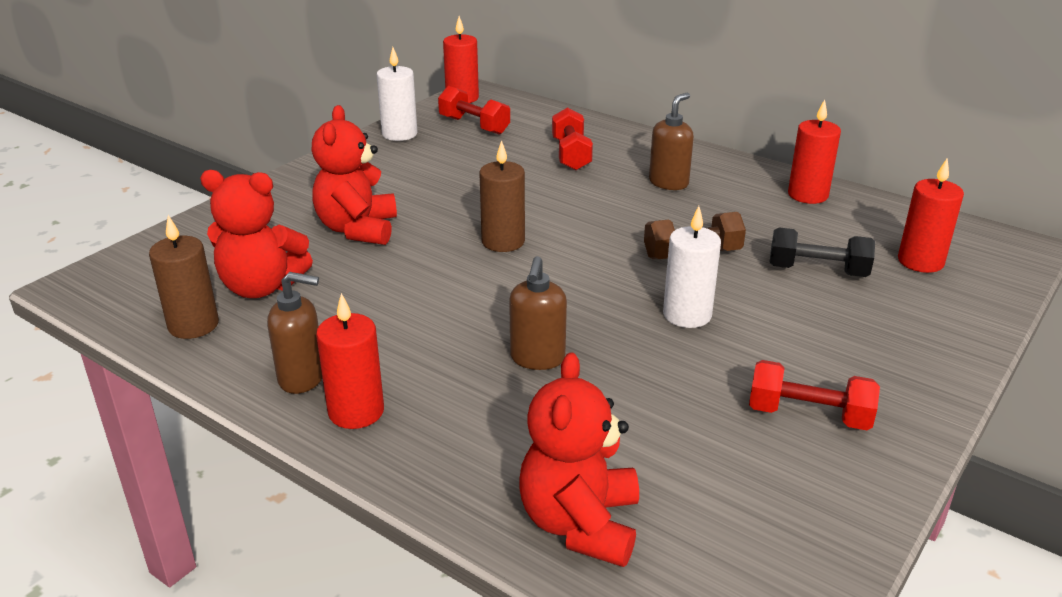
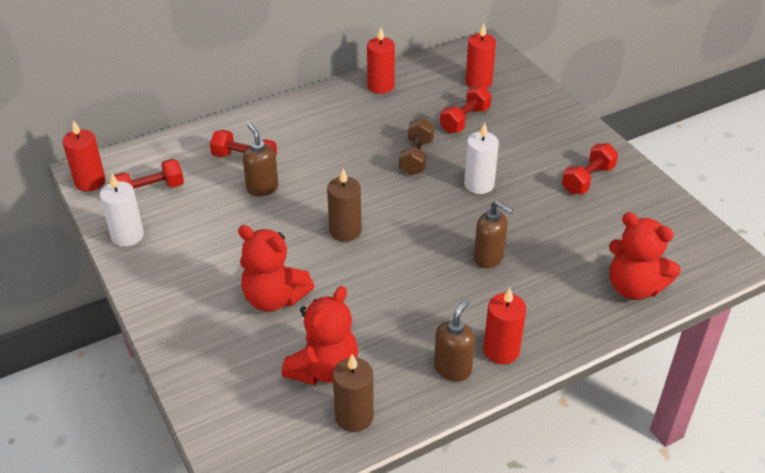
camera: 65 degrees left, 10 degrees up
brown soap dispenser [649,93,694,190] -> brown soap dispenser moved to [243,123,278,196]
black dumbbell [769,227,875,277] -> red dumbbell [440,86,492,133]

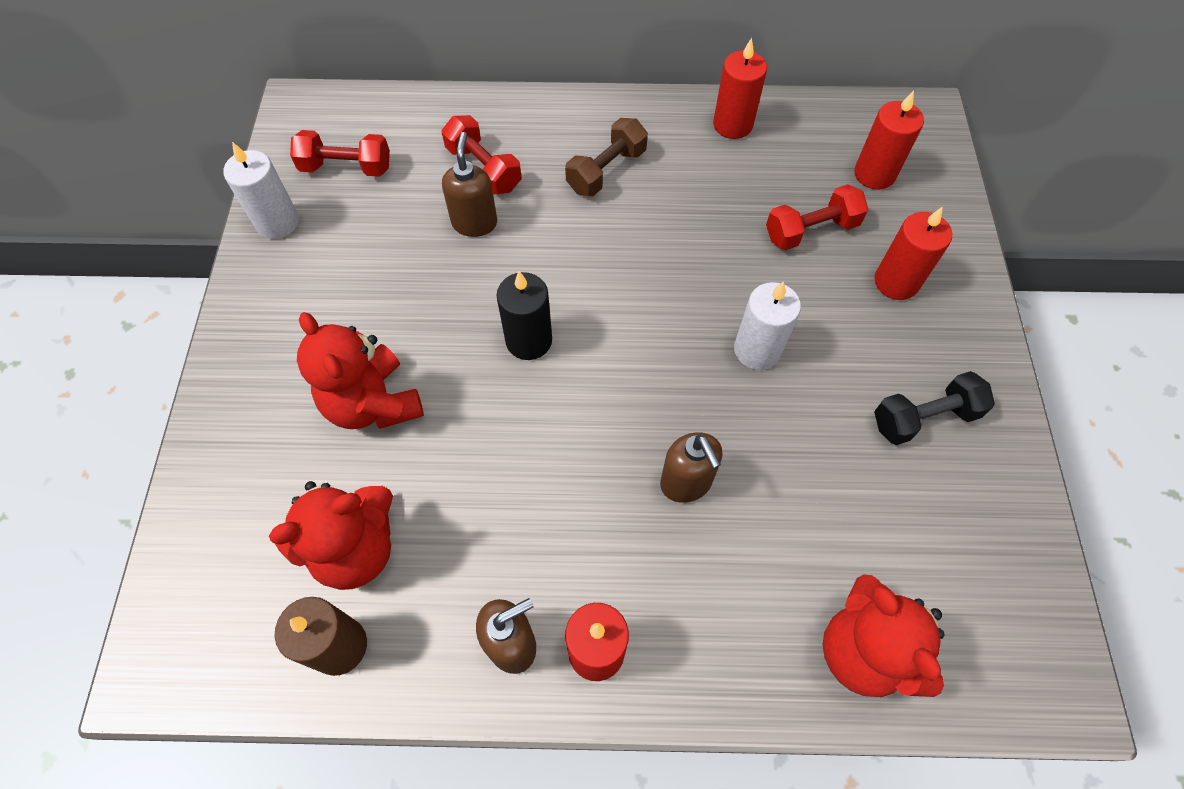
camera: 30 degrees right, 20 degrees up
red candle [63,120,106,191] -> red candle moved to [874,207,952,300]
brown candle [327,168,362,242] -> black candle [497,271,552,360]
brown dumbbell [399,118,434,175] -> brown dumbbell moved to [565,118,648,196]
red dumbbell [562,143,618,194] -> black dumbbell [874,371,995,445]

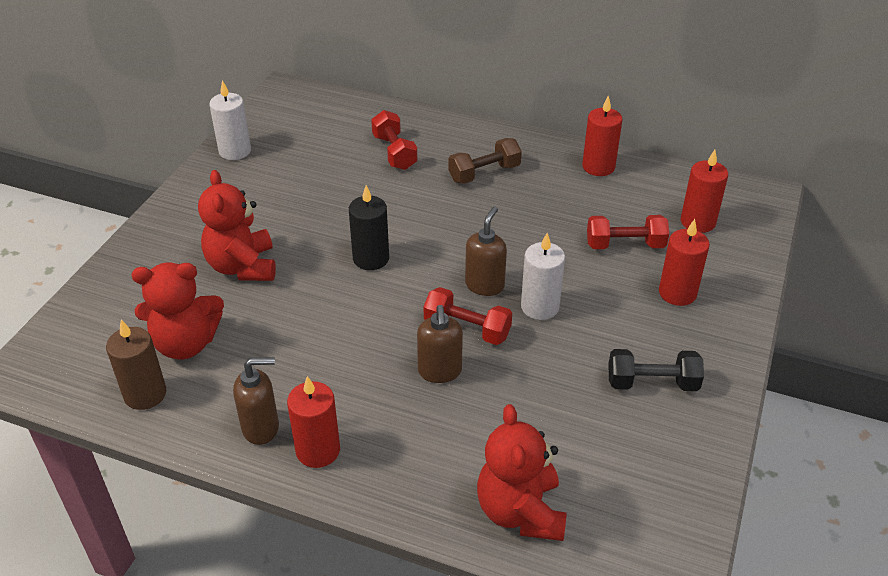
camera: 20 degrees right, 20 degrees down
red dumbbell [290,130,390,177] -> red dumbbell moved to [424,287,512,345]
brown soap dispenser [442,132,497,237] -> brown soap dispenser moved to [465,206,507,296]

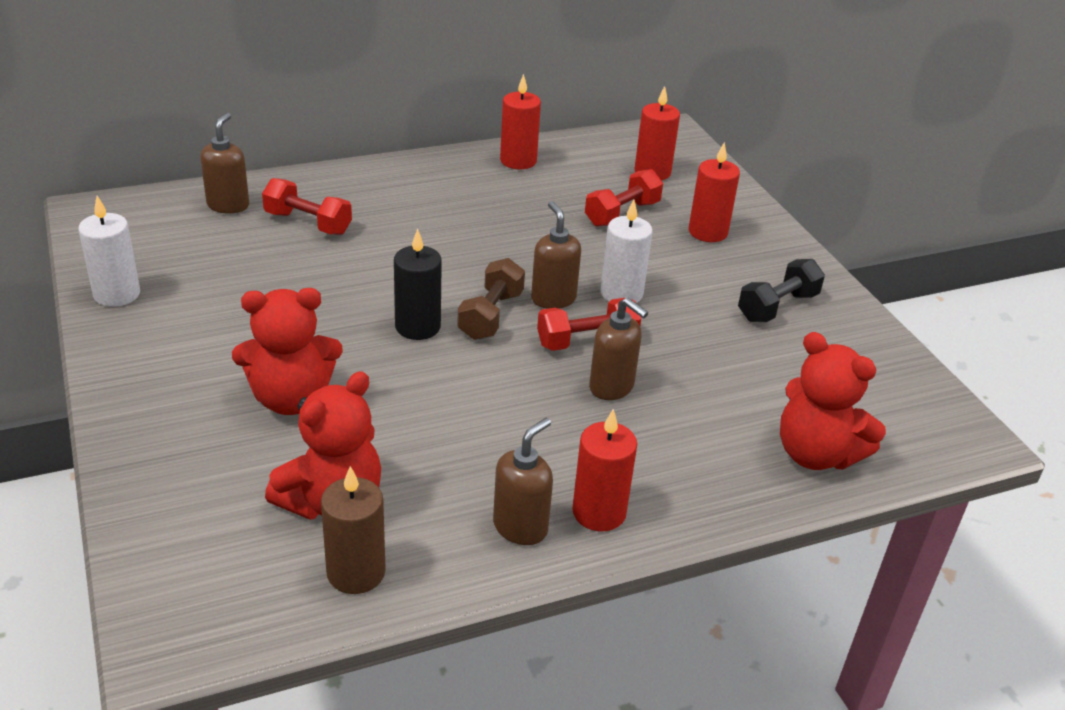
camera: 45 degrees left, 5 degrees down
red teddy bear [198,170,276,281] -> red teddy bear turned 45 degrees counterclockwise [232,288,343,415]
brown dumbbell [448,138,522,184] -> brown dumbbell moved to [457,258,525,340]
none -> brown soap dispenser [200,113,249,214]

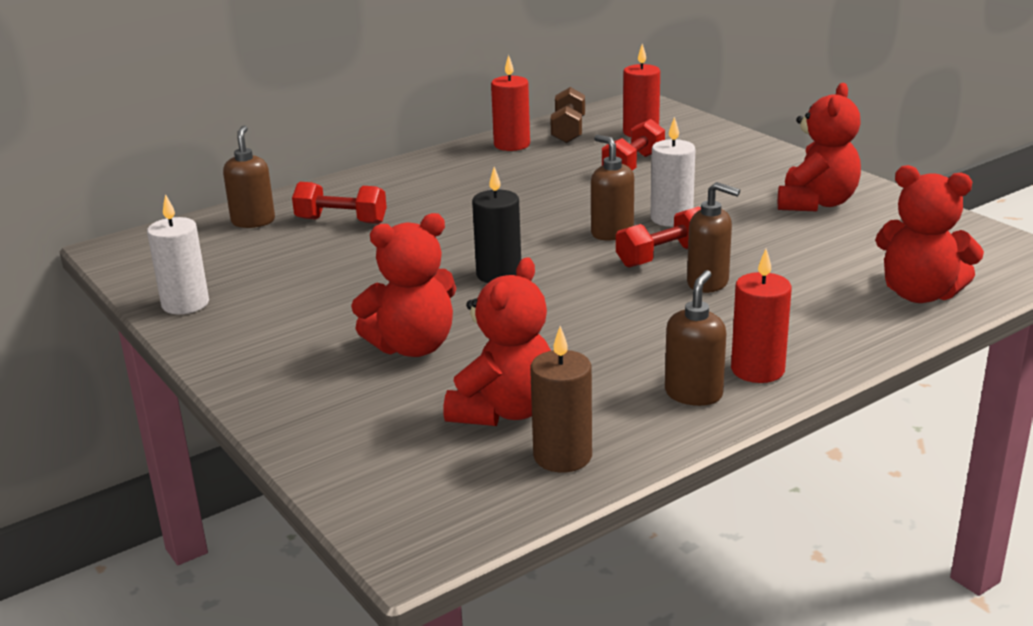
camera: 10 degrees left, 10 degrees down
brown dumbbell [457,258,525,340] -> brown dumbbell moved to [550,87,585,143]
red candle [689,142,740,242] -> none
black dumbbell [738,259,825,322] -> red teddy bear [778,83,861,212]

